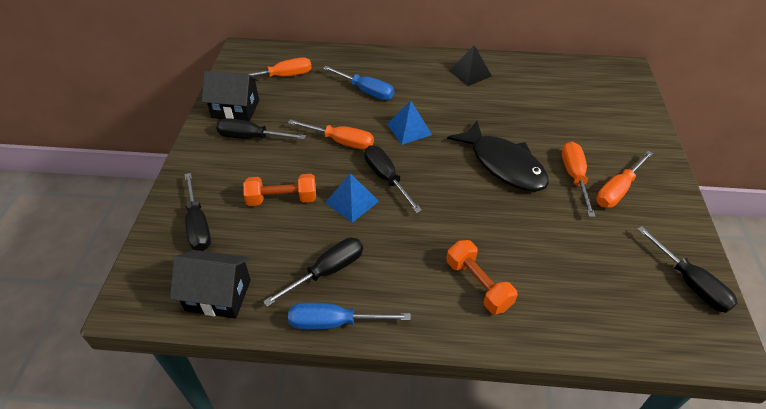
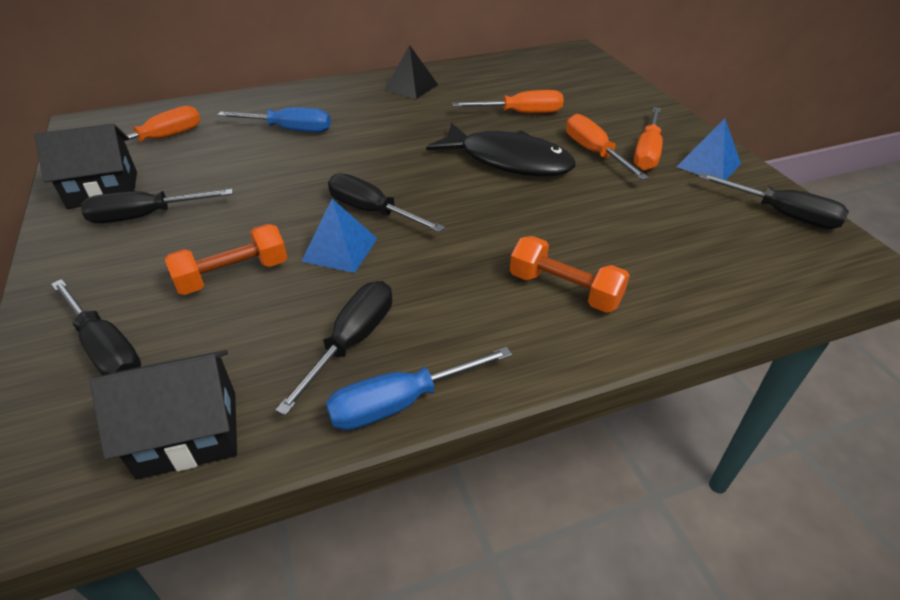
camera: 25 degrees left, 5 degrees down
orange screwdriver [288,119,374,150] -> orange screwdriver moved to [452,90,564,113]
blue pyramid [387,101,432,145] -> blue pyramid moved to [677,118,741,180]

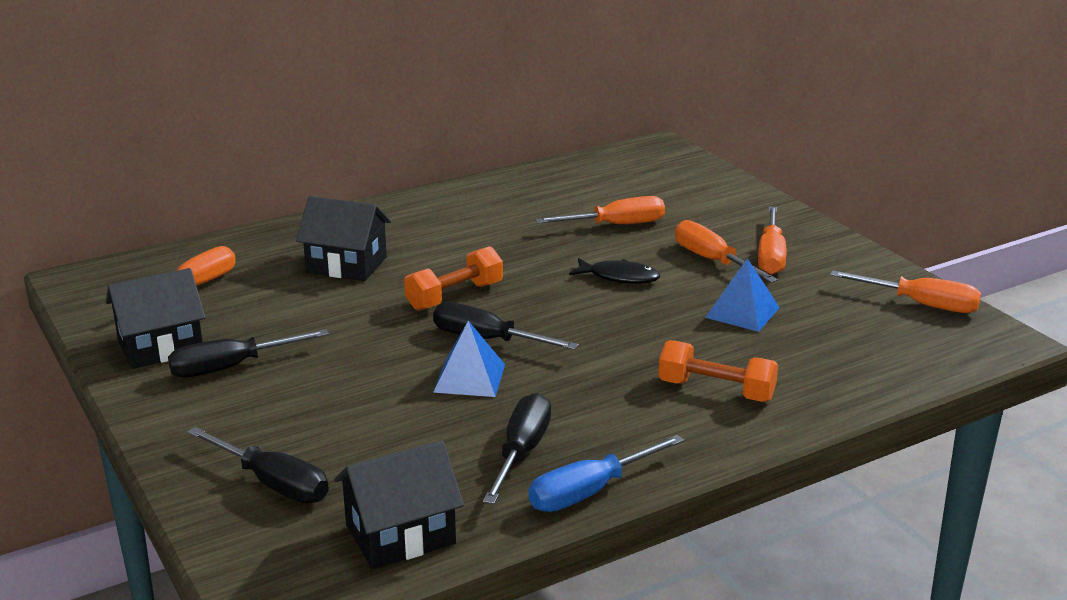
camera: 10 degrees left, 15 degrees down
orange dumbbell [165,224,287,295] -> orange dumbbell moved to [404,246,503,311]
blue screwdriver [218,107,331,132] -> black house [296,196,391,281]
black pyramid [385,45,438,99] -> none
black fish [426,123,576,176] -> black fish [569,258,660,284], size x0.53
blue pyramid [677,118,741,180] -> blue pyramid moved to [705,258,780,332]
black screwdriver [699,173,849,229] -> orange screwdriver [830,270,981,313]

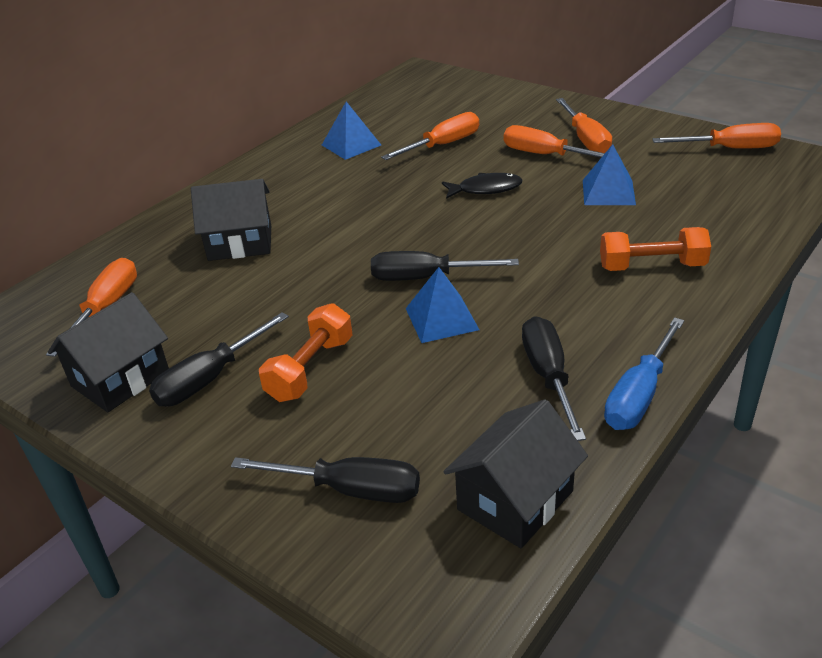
camera: 20 degrees left, 10 degrees up
orange dumbbell [404,246,503,311] -> orange dumbbell moved to [259,303,353,402]
none -> blue pyramid [322,102,381,160]

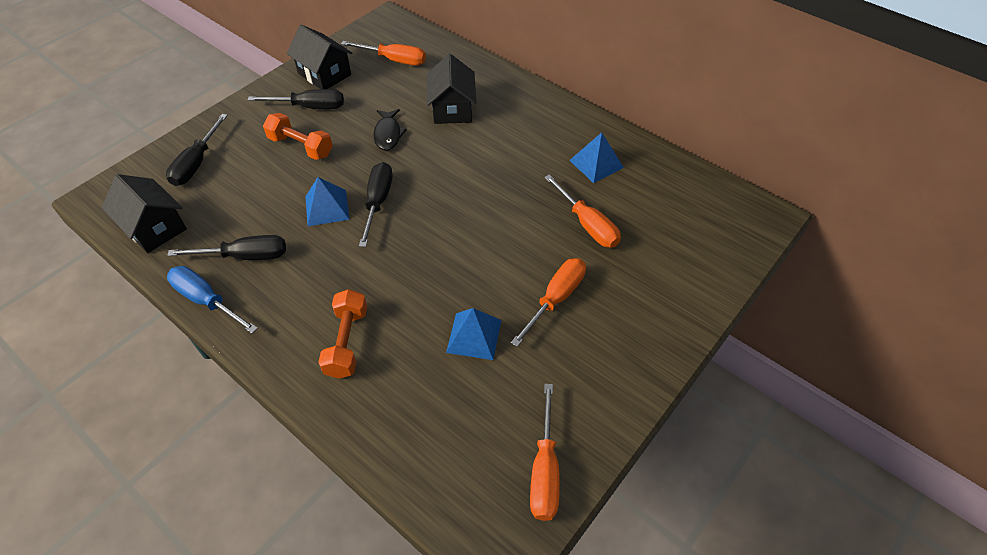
camera: 90 degrees right, 15 degrees up
black screwdriver [149,312,289,406] -> black screwdriver turned 135 degrees clockwise [247,89,344,109]
black fish [442,173,522,199] -> black fish moved to [374,109,407,151]
orange screwdriver [556,98,612,153] -> none

